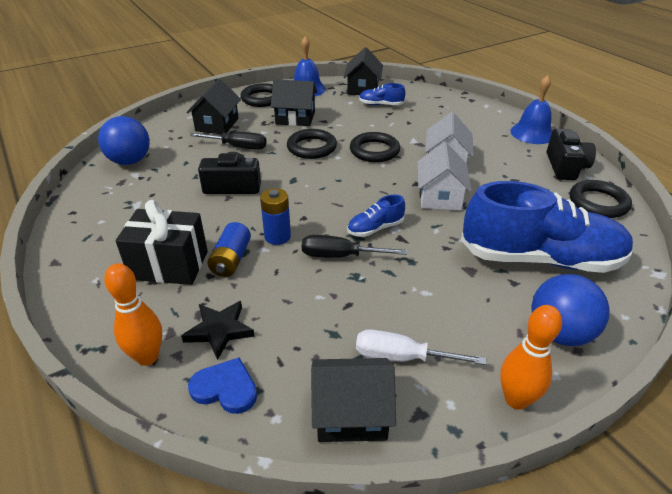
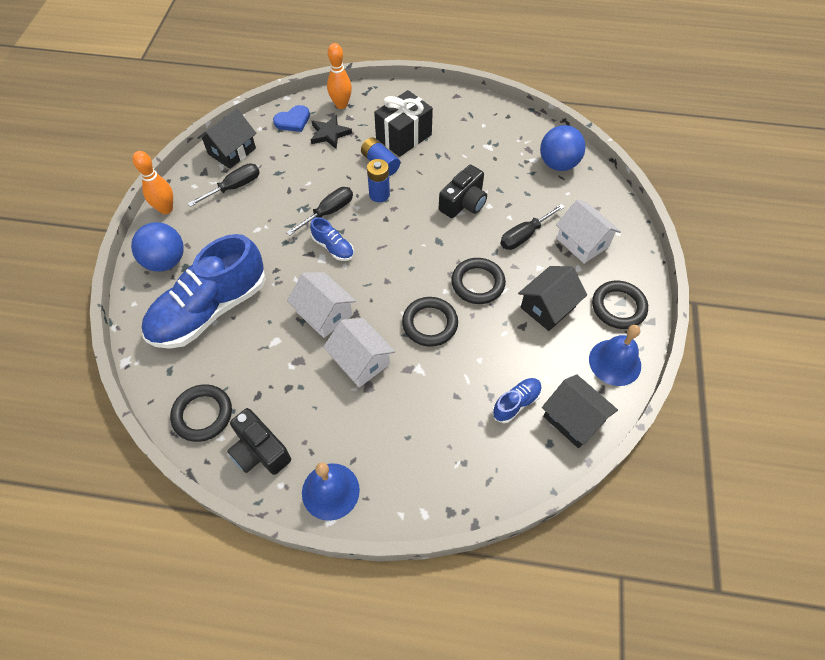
camera: 130 degrees right, 20 degrees up
black house [186,79,241,134] -> white house [556,199,621,264]
blue shoe [347,195,405,237] -> blue shoe turned 120 degrees clockwise [310,217,354,261]
white screwdriver [356,329,486,365] -> black screwdriver [187,163,260,207]

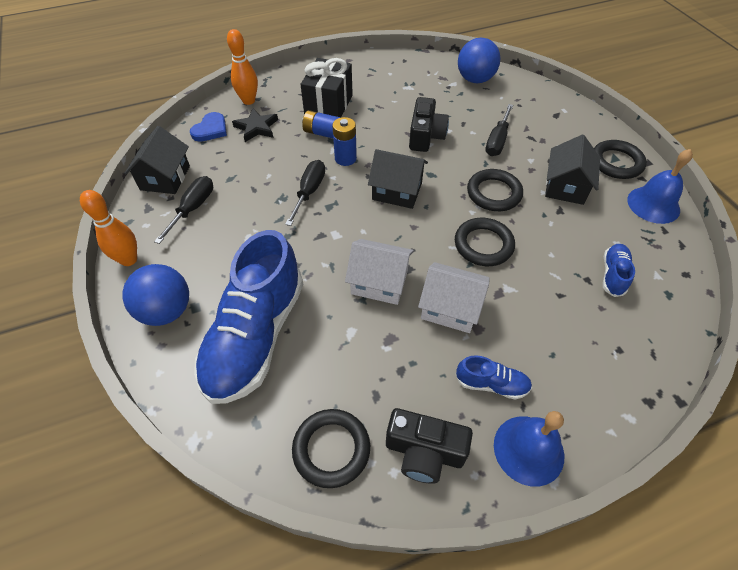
camera: 30 degrees left, 5 degrees down
blue shoe [310,217,354,261] -> blue shoe moved to [455,355,532,400]
black house [542,374,618,448] -> black house moved to [368,149,428,209]
white house [556,199,621,264] -> none

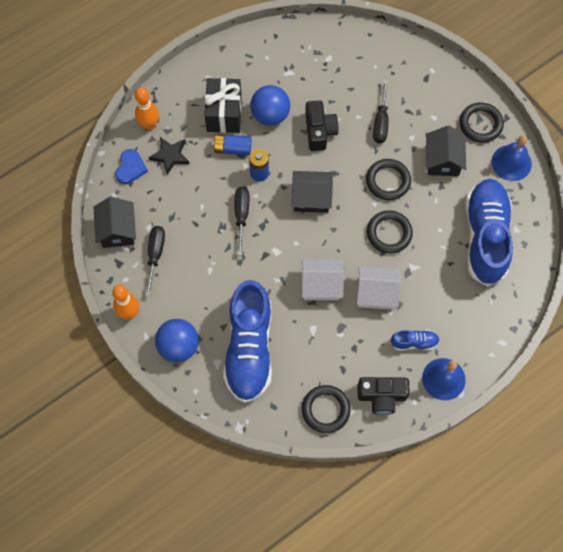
camera: 15 degrees left, 15 degrees up
blue ball [458,38,500,83] -> blue ball moved to [250,85,290,126]
blue shoe [603,244,635,297] -> blue shoe [465,179,513,286], size x2.36

